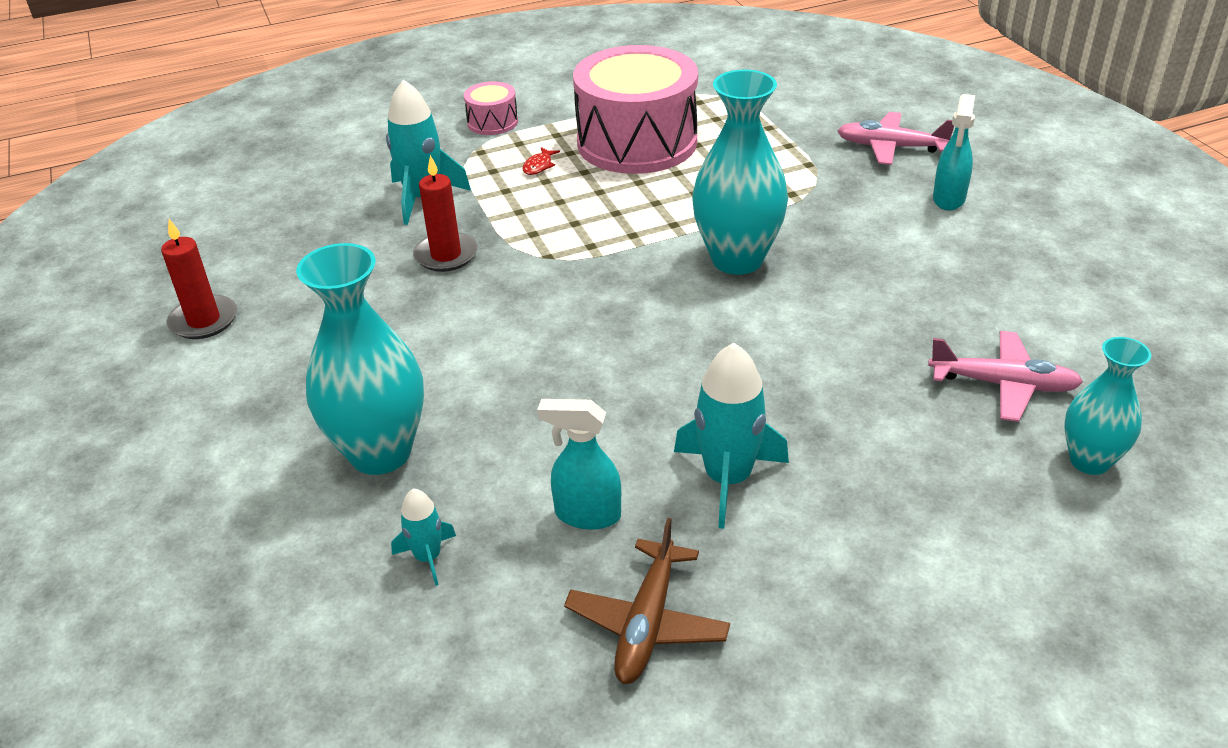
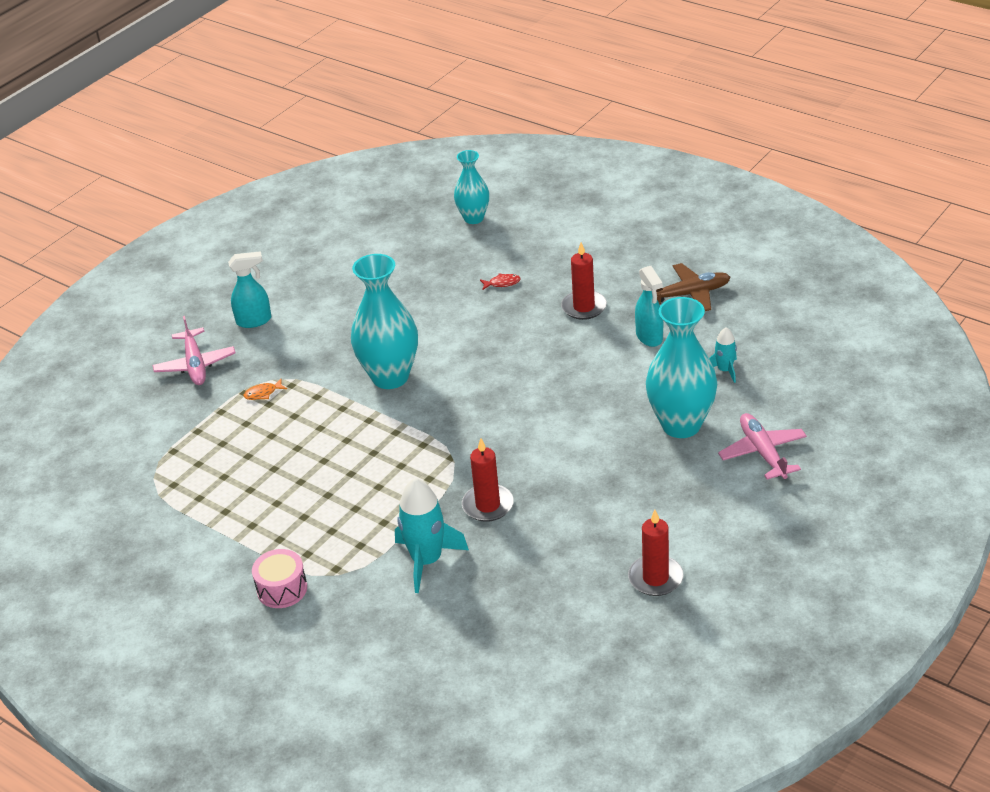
camera: 120 degrees left, 0 degrees up
red fish [522,147,560,175] -> red fish moved to [480,273,521,290]
pink drum [573,45,698,174] -> none
turquoise rocket [674,343,789,529] -> red candle [561,242,607,320]
pink plane [928,331,1083,422] -> pink plane moved to [718,413,807,480]
none -> orange fish [244,379,287,400]

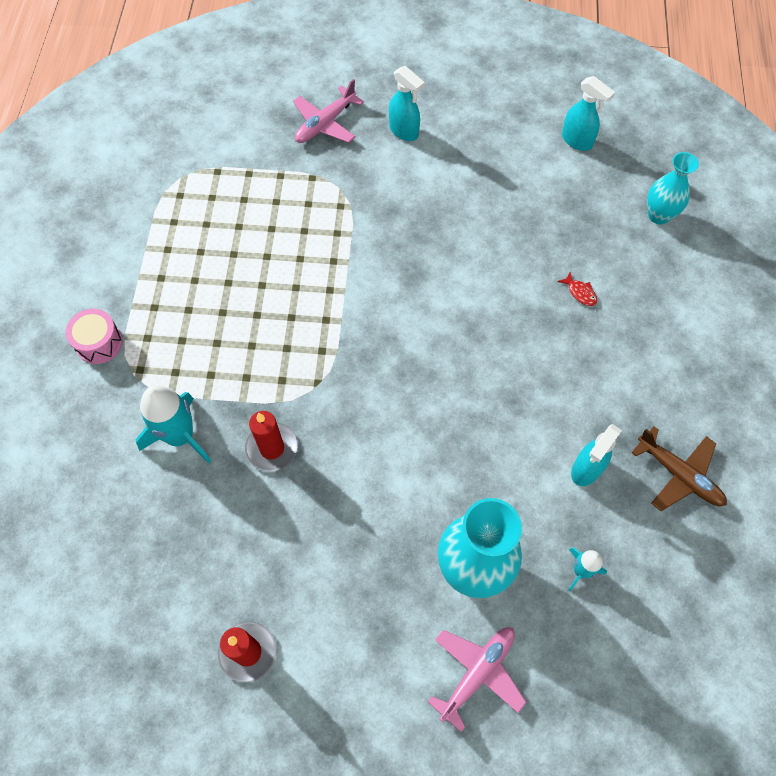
camera: 55 degrees right, 25 degrees up
orange fish [244,379,287,400] -> none
turquoise vase [351,254,418,389] -> none
red candle [561,242,607,320] -> none
none -> turquoise spray bottle [562,76,615,151]

